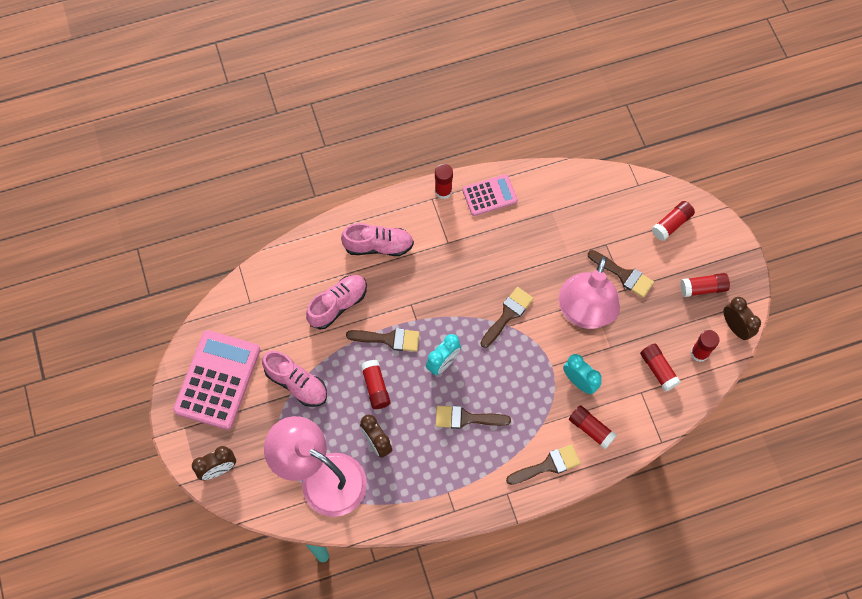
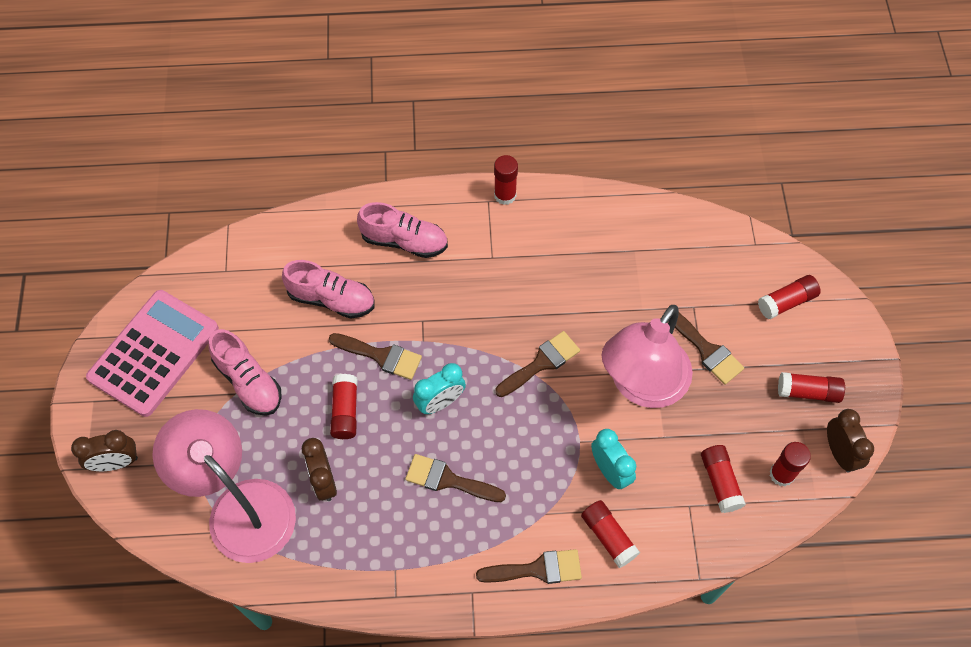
camera: 15 degrees right, 5 degrees down
pink shoe [306,275,367,329] -> pink shoe turned 45 degrees clockwise [282,260,375,318]
pink calculator [462,174,518,216] -> none

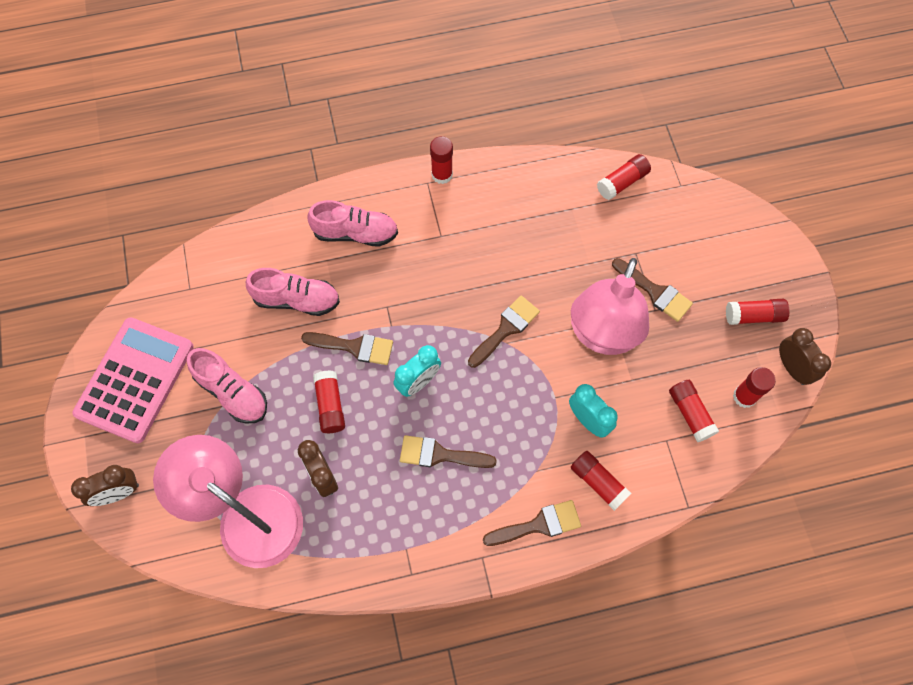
camera: 10 degrees left, 5 degrees up
red glue stick [758,275,821,320] -> red glue stick moved to [597,154,651,200]

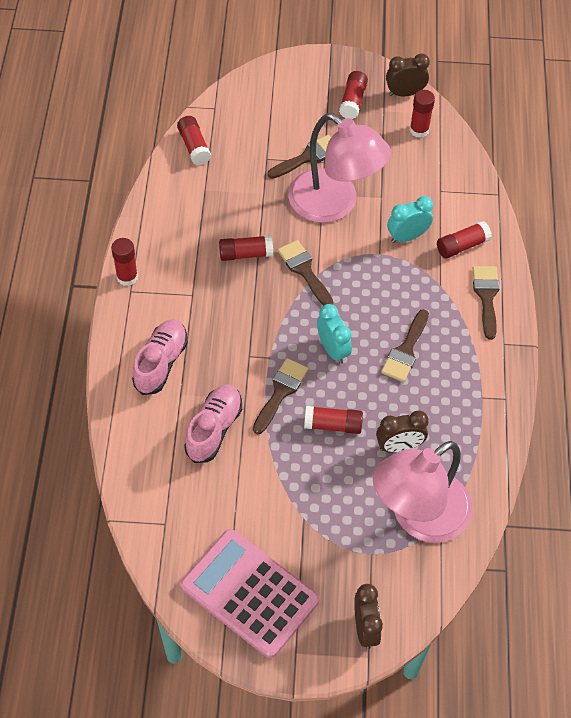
camera: 75 degrees left, 10 degrees down
pink shoe [187,348,267,424] -> none
red glue stick [669,380,719,442] -> red glue stick moved to [219,235,273,261]

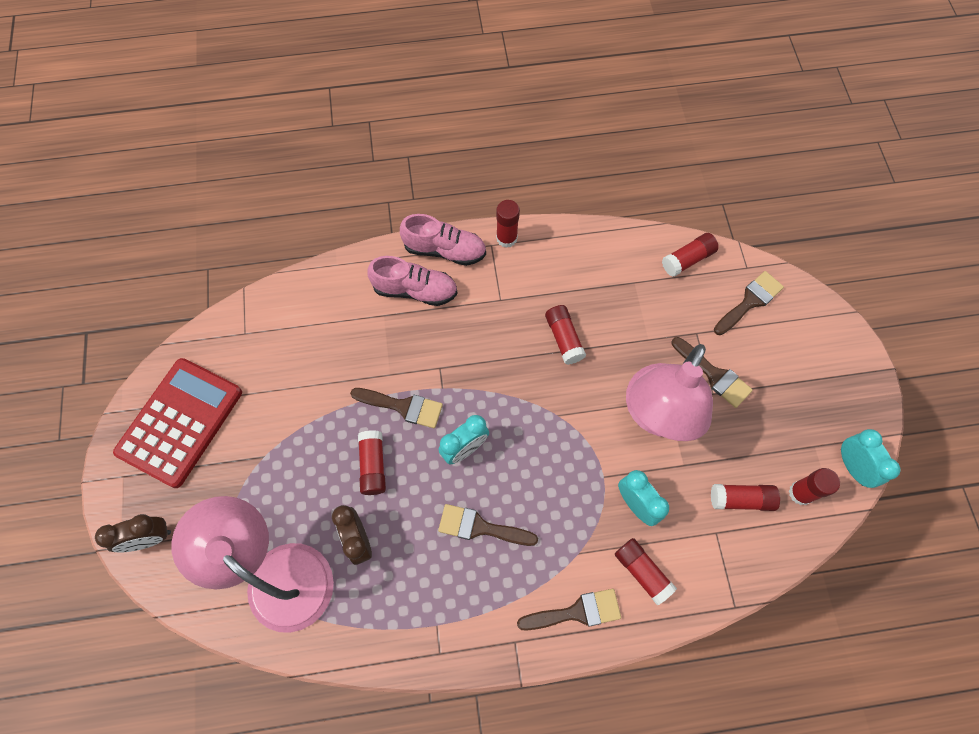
camera: 80 degrees right, 10 degrees up
pink calculator [180,529,319,658] -> red calculator [113,358,242,488]
pink shoe [184,384,242,463] -> pink shoe moved to [400,214,486,266]
brown brush [278,240,333,306] -> brown brush moved to [714,271,784,335]
red glue stick [339,71,368,119] -> red glue stick moved to [711,484,780,511]
brown clock [386,54,430,96] -> turquoise clock [841,429,901,488]

